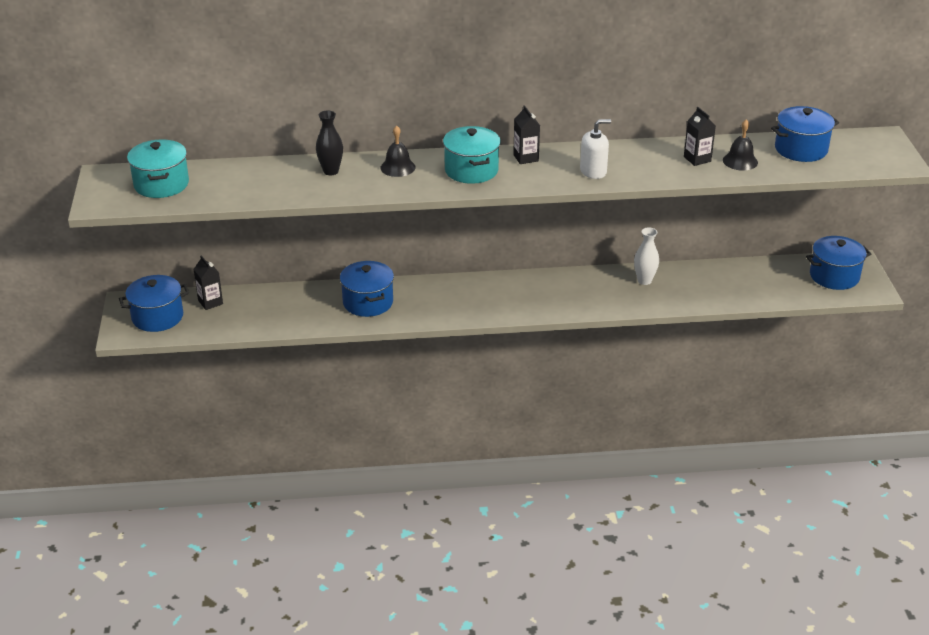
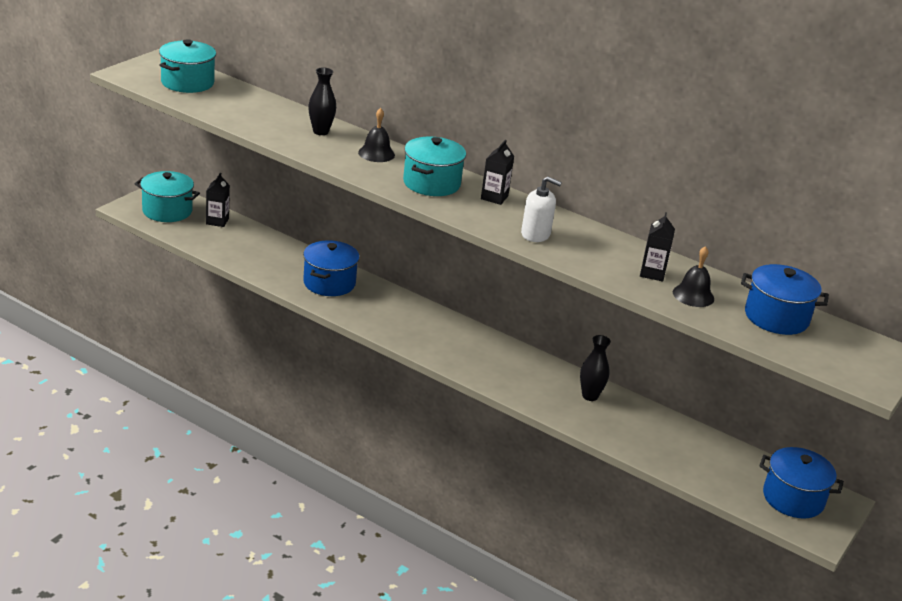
camera: 35 degrees right, 5 degrees down
blue pot [119,275,189,332] -> turquoise pot [135,171,200,222]
white vase [634,227,659,285] -> black vase [580,335,611,401]

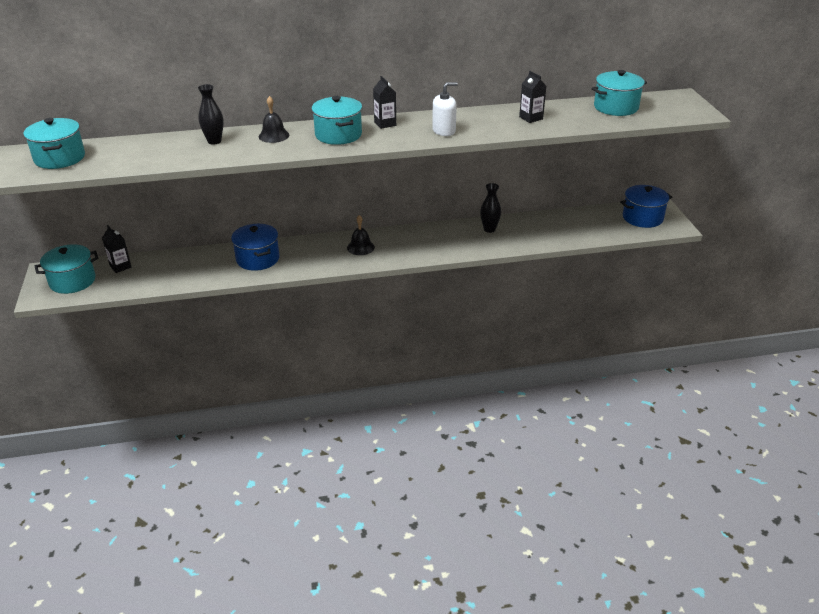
camera: 40 degrees left, 5 degrees up
black bell [673,246,714,307] -> black bell moved to [347,215,375,255]
blue pot [741,264,829,335] -> turquoise pot [592,70,647,116]

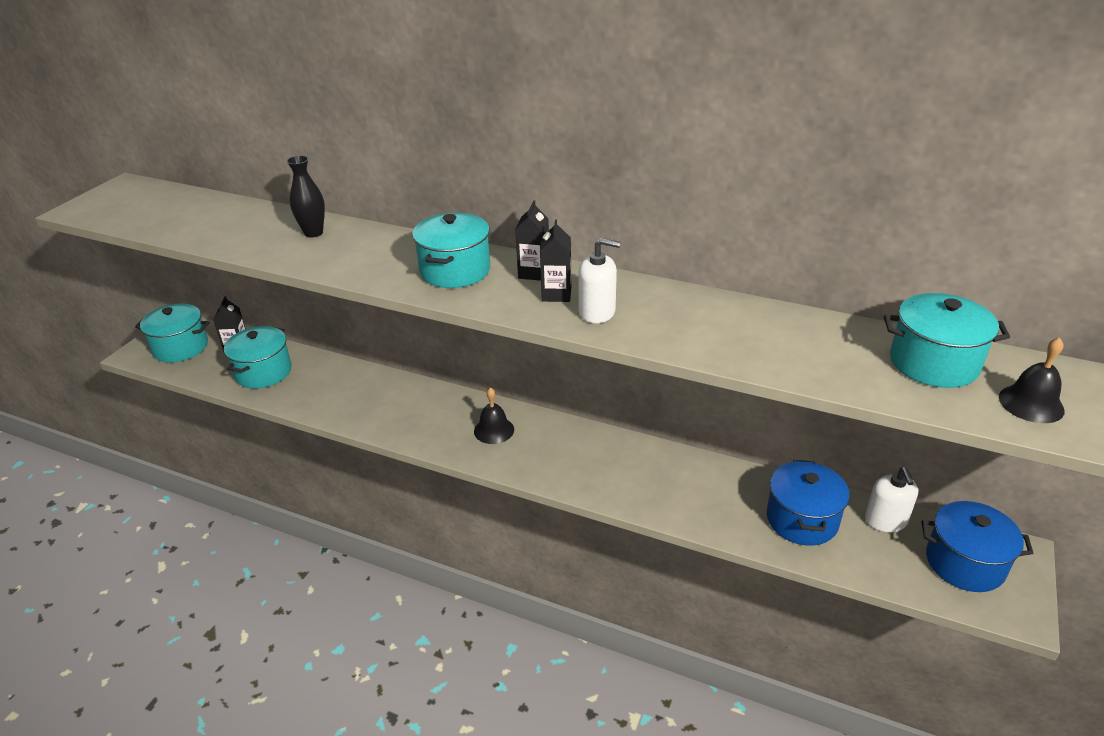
camera: 35 degrees right, 0 degrees up
turquoise pot [23,118,85,169] -> turquoise pot moved to [224,326,292,388]
blue pot [231,224,279,271] -> blue pot moved to [767,460,850,546]
black bell [259,96,289,143] -> black bell moved to [999,337,1065,423]
black vase [480,183,501,233] -> none
black carton [519,71,546,123] -> black carton moved to [540,219,571,302]
none -> white soap dispenser [865,467,918,532]

